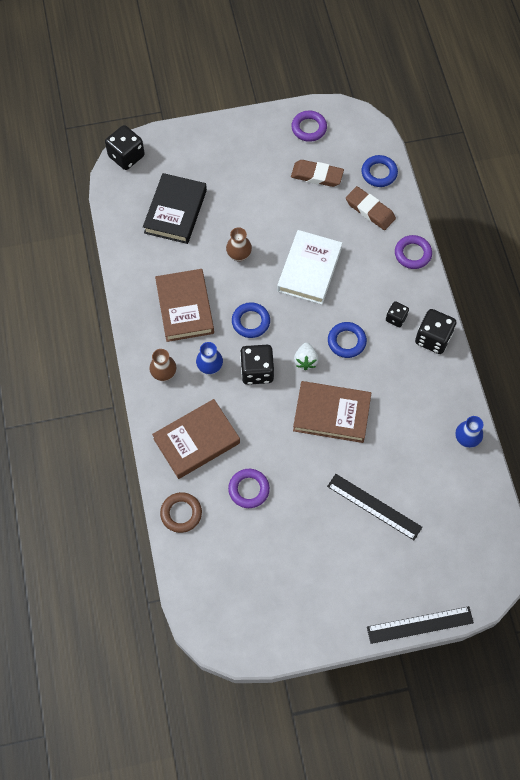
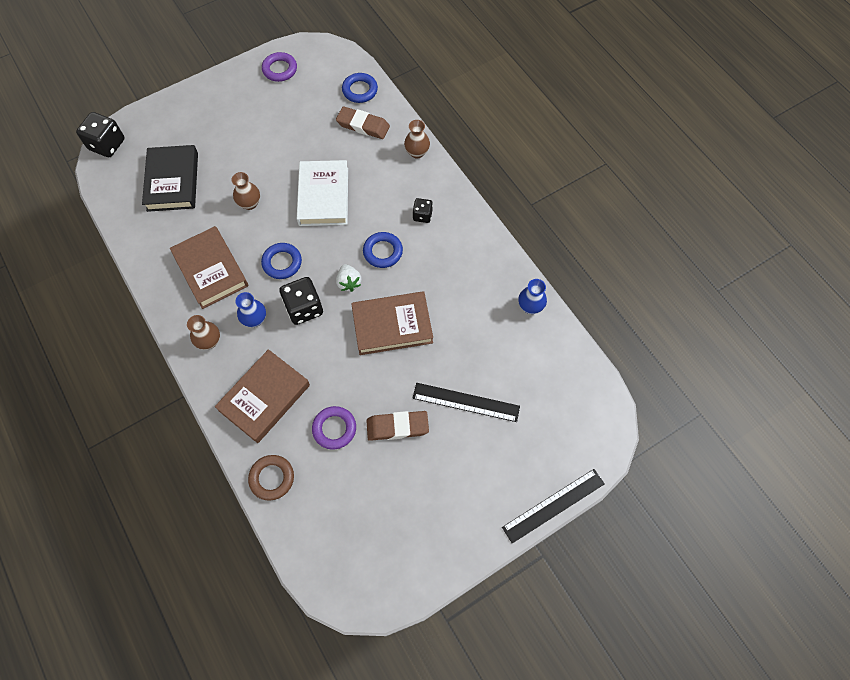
camera: 20 degrees left, 0 degrees up
brown eraser [291,160,344,187] -> brown eraser moved to [367,411,429,441]
purple ring [395,235,432,269] -> brown vase [404,120,430,159]
black dice [415,309,456,354] -> none

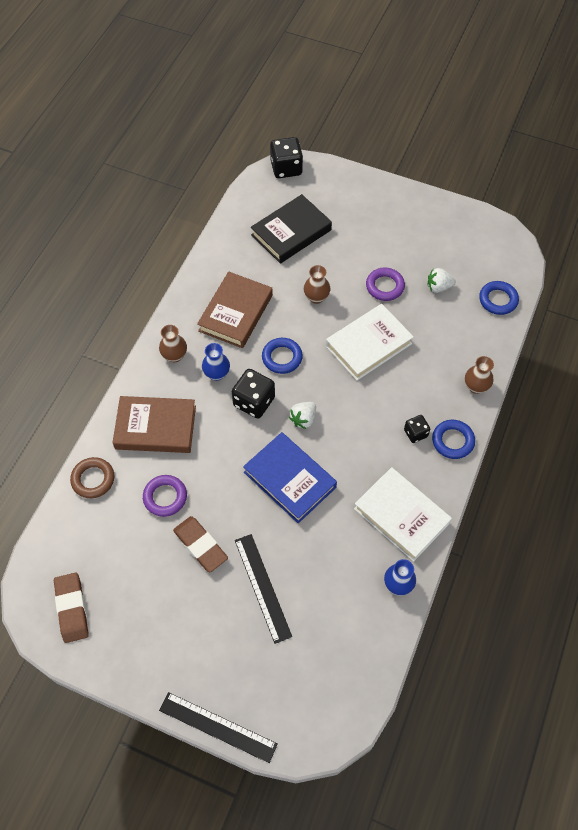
camera: 55 degrees right, 5 degrees down
purple ring [262,52,297,82] -> purple ring moved to [366,268,405,301]
brown eraser [336,106,390,139] -> brown eraser moved to [54,573,89,643]
brown book [351,291,433,355] -> blue book [243,432,337,523]
blue ring [363,232,403,268] -> blue ring moved to [432,420,475,459]
none -> white book [354,467,452,562]
none -> white strawberry [428,268,456,293]

